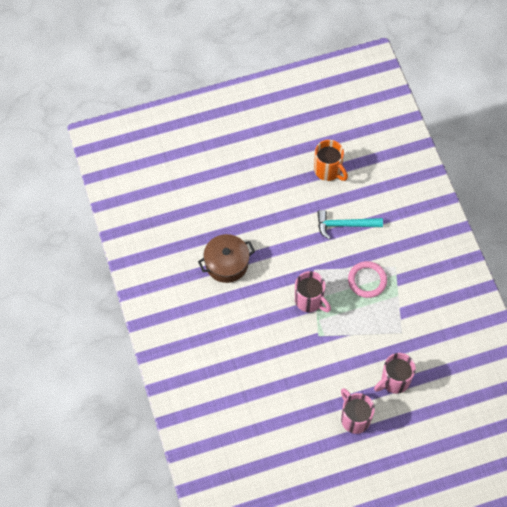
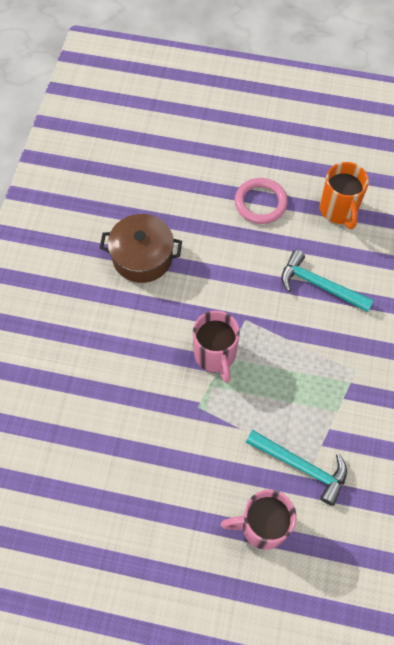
camera: 30 degrees right, 0 degrees up
pink mug [341,388,375,434] -> none
pink ring [348,261,387,298] -> pink ring moved to [235,178,288,224]
none -> turquoise hammer [246,430,347,506]

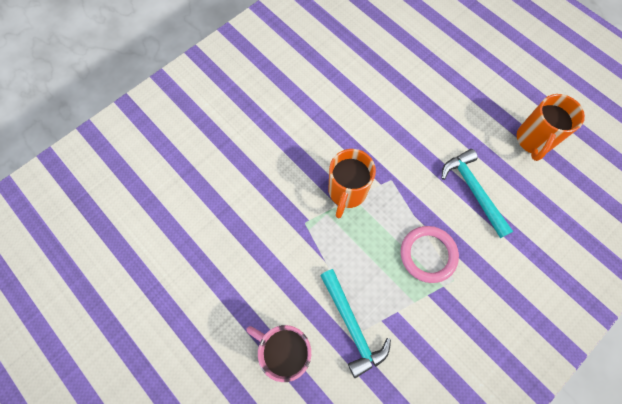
camera: 35 degrees right, 5 degrees up
brown pot [100,214,182,283] -> none
pink mug [193,311,240,383] -> orange mug [329,149,376,218]
pink ring [235,178,288,224] -> pink ring moved to [401,226,459,283]

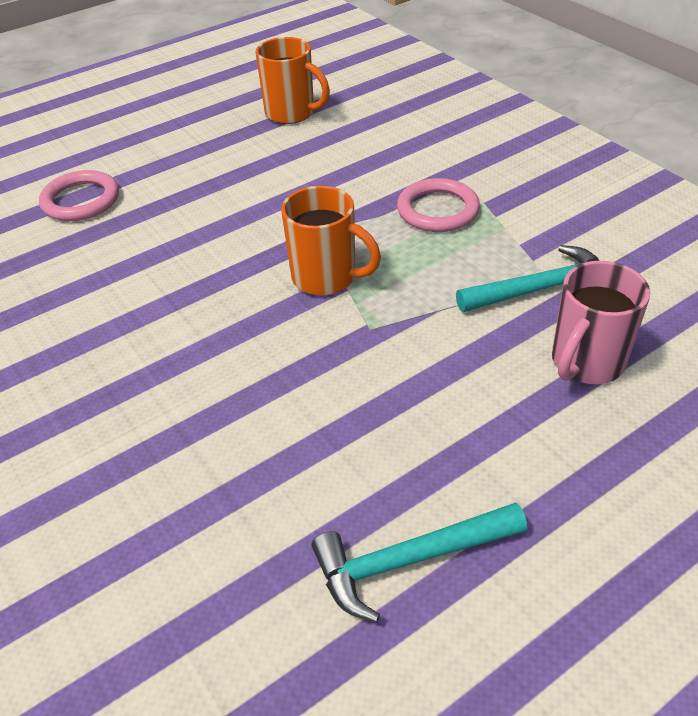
camera: 80 degrees left, 25 degrees down
turquoise hammer [442,149,513,238] -> turquoise hammer moved to [312,502,527,622]
none -> pink ring [39,170,119,221]

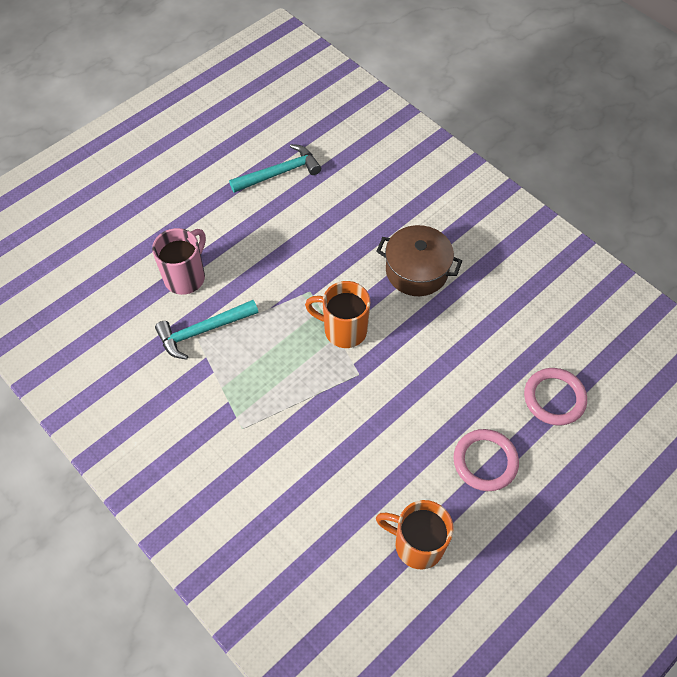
camera: 170 degrees right, 15 degrees up
pink ring [397,178,480,232] -> pink ring moved to [453,429,519,491]
none -> brown pot [376,225,462,296]

